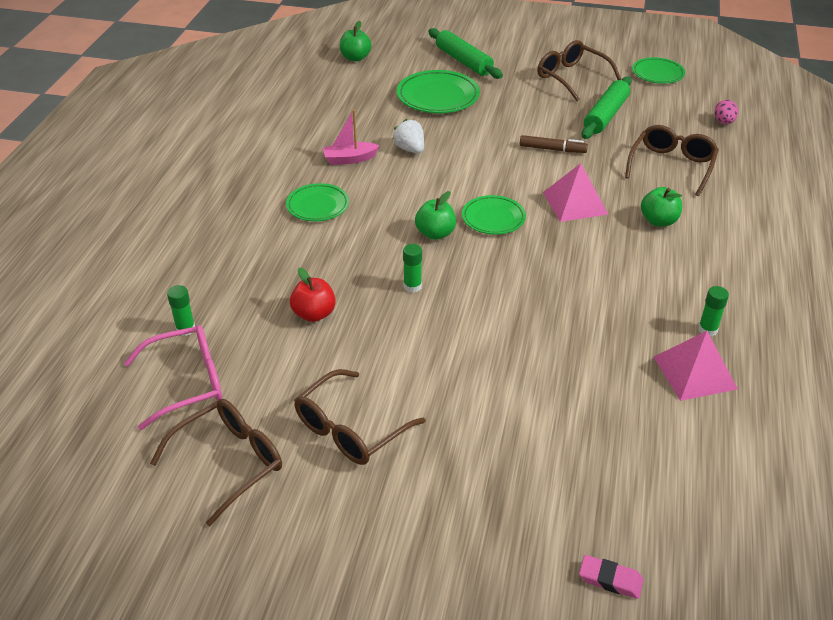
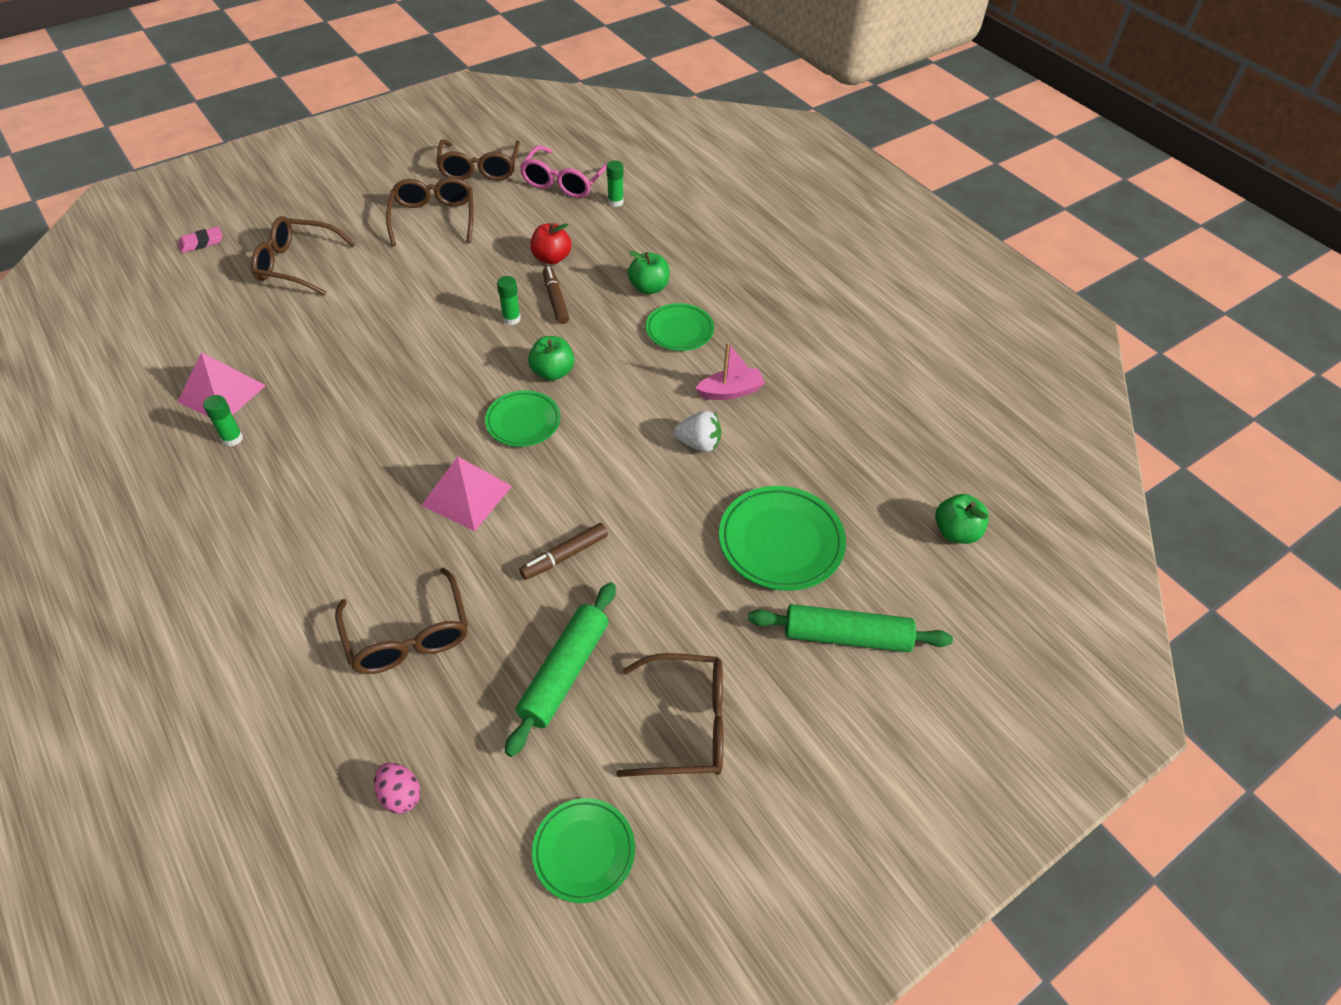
camera: 130 degrees right, 10 degrees up
pink boat [323,109,380,165] -> pink boat turned 45 degrees clockwise [695,342,765,400]
green rolling pin [582,77,632,139] -> green rolling pin turned 45 degrees clockwise [505,582,616,757]
green apple [641,187,682,227] -> green apple moved to [628,251,670,294]
none -> brown glasses [251,216,355,295]
none -> brown marker [543,266,569,324]

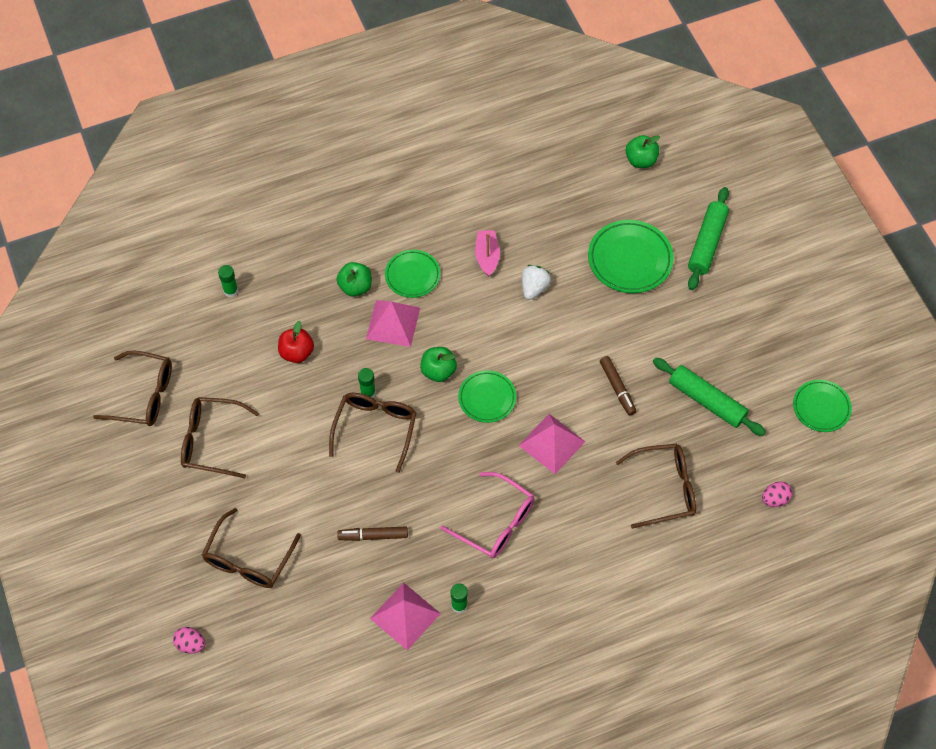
camera: 75 degrees left, 10 degrees up
pink eraser [178,227,223,253] -> pink egg [173,627,205,654]
pink glasses [520,145,607,198] -> pink glasses moved to [440,472,534,559]
brown marker [543,266,569,324] -> brown marker moved to [337,527,408,541]
brown glasses [616,653,723,777] -> brown glasses moved to [329,393,417,473]
none -> pink pyramid [366,300,420,347]

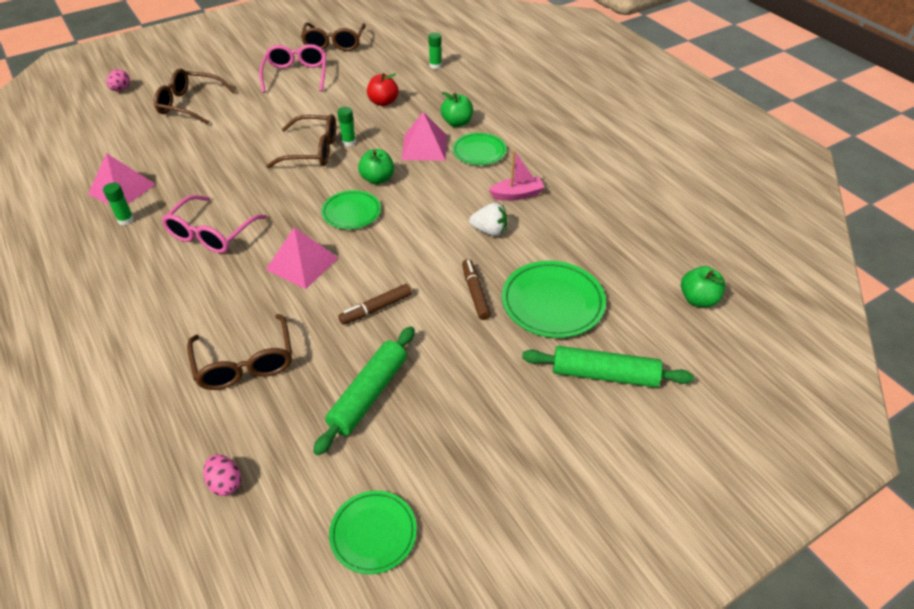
camera: 80 degrees right, 15 degrees down
brown glasses [181,397,259,478] -> pink glasses [259,44,326,93]
brown marker [337,527,408,541] -> brown marker moved to [462,259,491,320]

